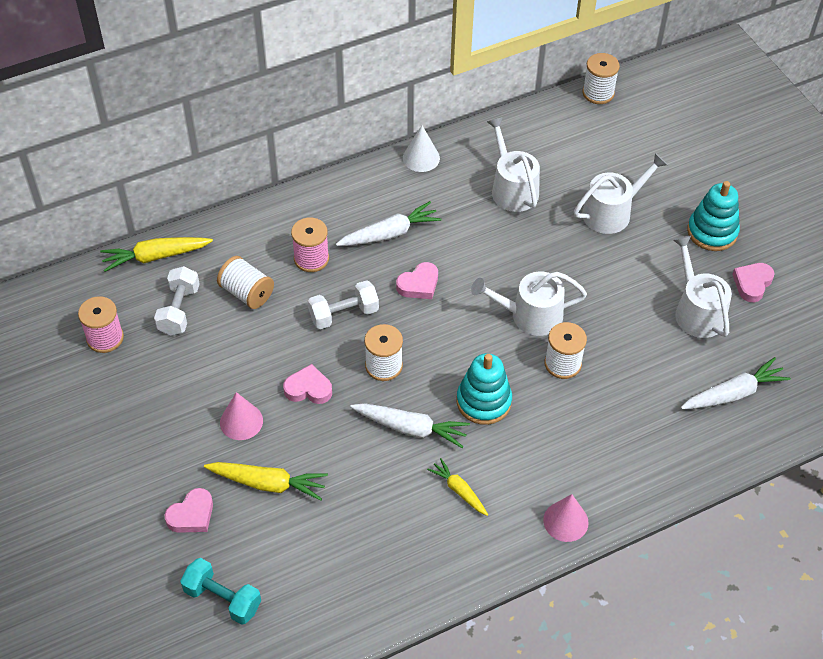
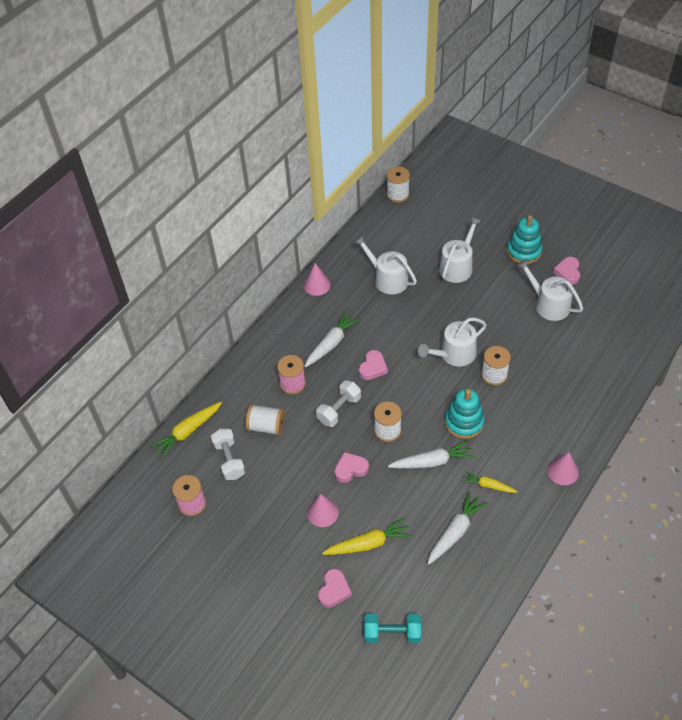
camera: 25 degrees left, 0 degrees up
white cone [403,126,440,172] -> pink cone [304,263,331,296]
white carrot [681,357,791,409] -> white carrot moved to [427,491,488,565]

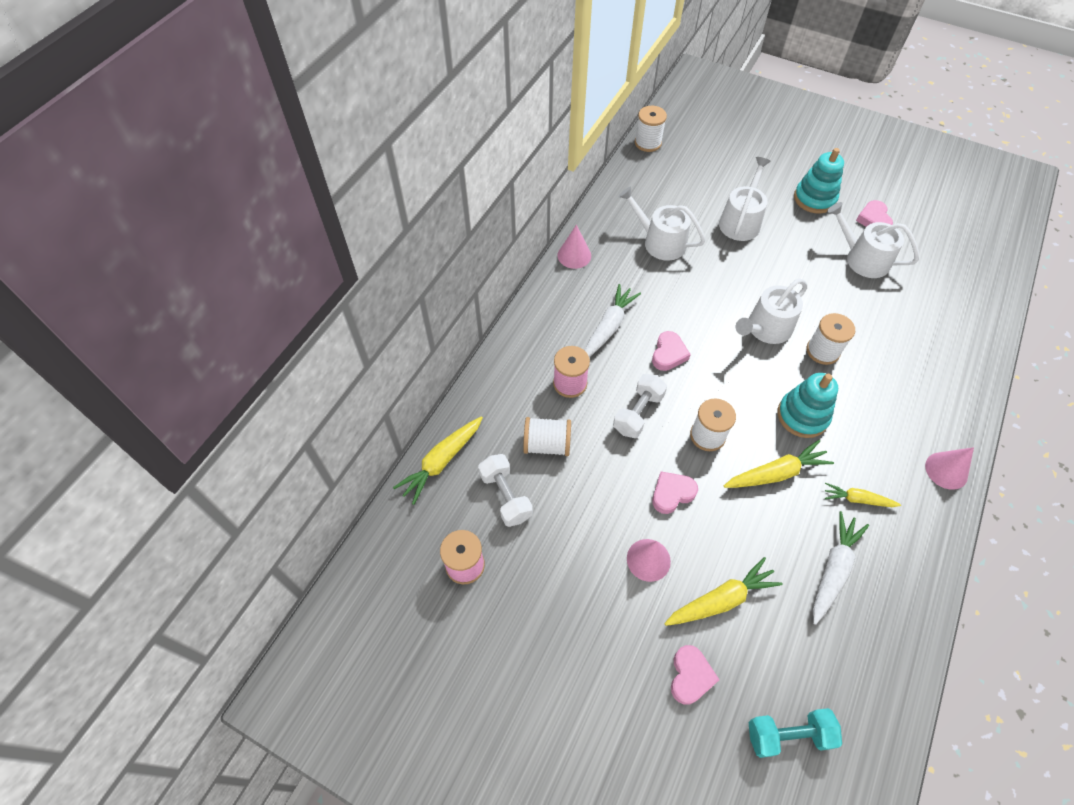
camera: 10 degrees left, 5 degrees up
white carrot [388,440,475,469] -> yellow carrot [724,440,834,488]

